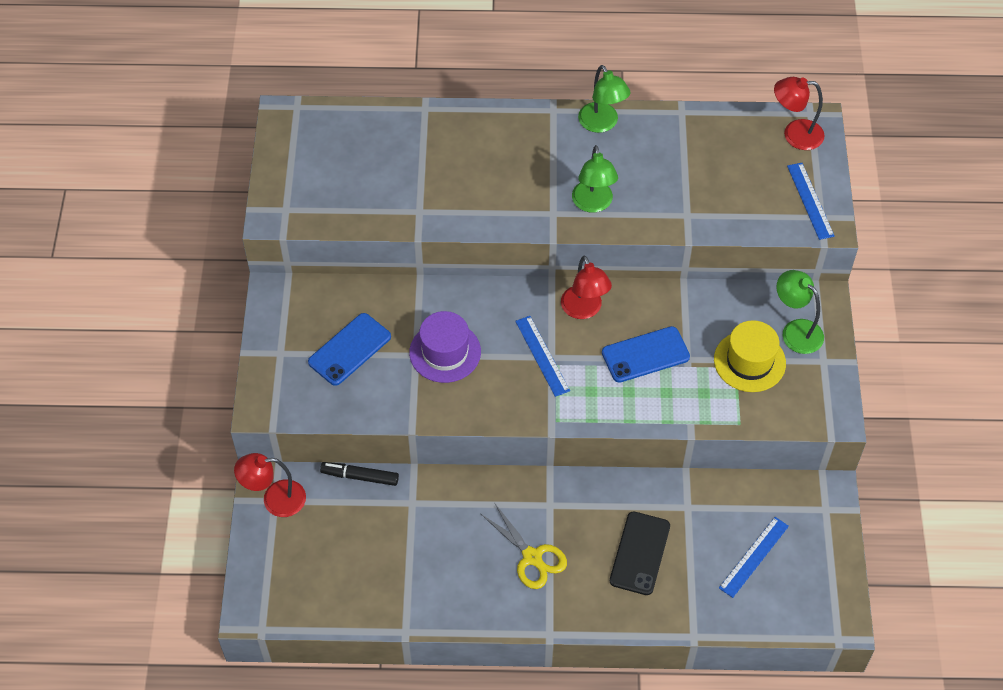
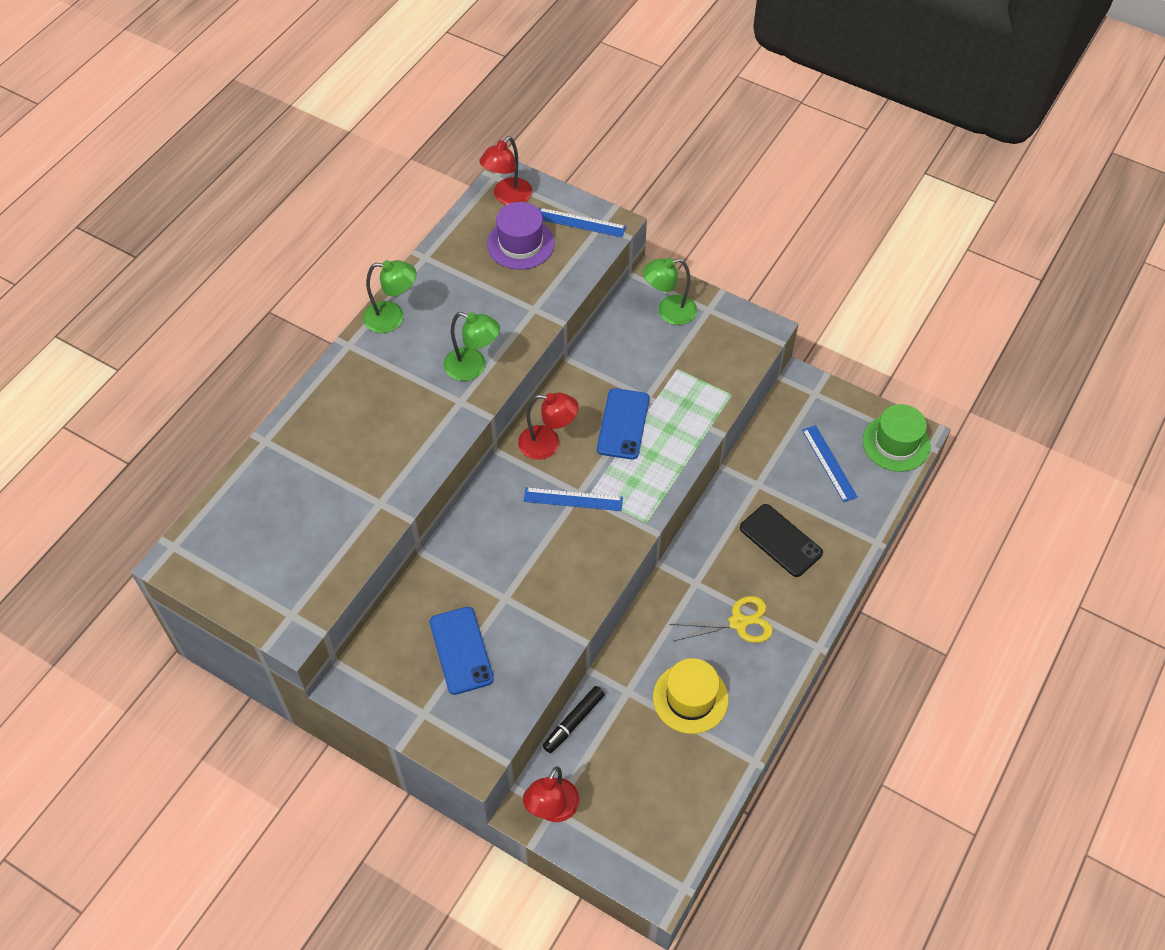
camera: 60 degrees left, 0 degrees up
purple hat [409,311,481,383] -> purple hat moved to [487,202,555,270]
yellow hat [714,320,786,392] -> yellow hat moved to [653,658,729,734]
none -> green hat [862,404,931,472]

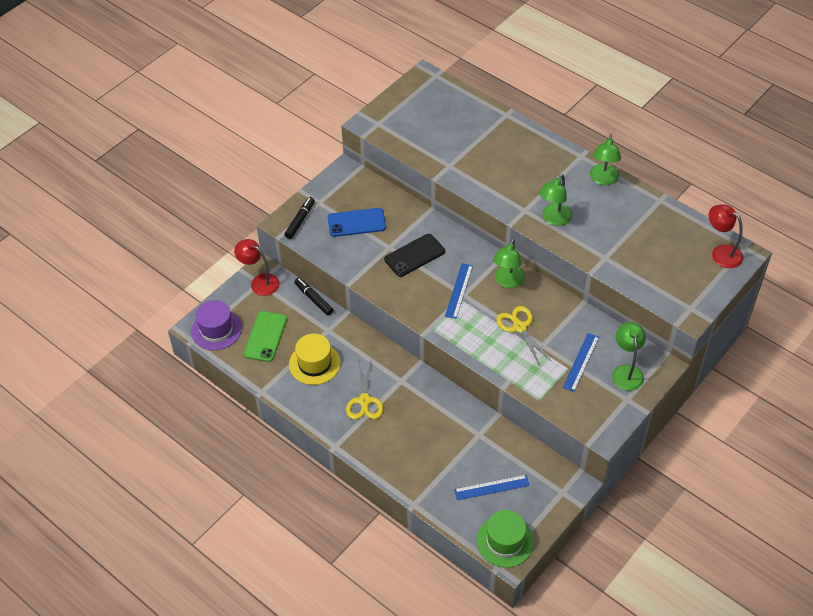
camera: 100 degrees right, 5 degrees down
purple hat [487,202,555,270] -> purple hat moved to [191,300,242,350]
red lamp [518,392,579,460] -> green lamp [493,239,525,288]
blue ruler [539,208,626,237] -> blue ruler moved to [563,333,599,392]
blue phone [597,388,650,460] -> yellow scissors [496,306,551,366]
black phone [740,504,823,577] -> black phone moved to [384,234,445,277]
none -> green phone [244,311,287,362]
none -> black marker [284,197,315,239]

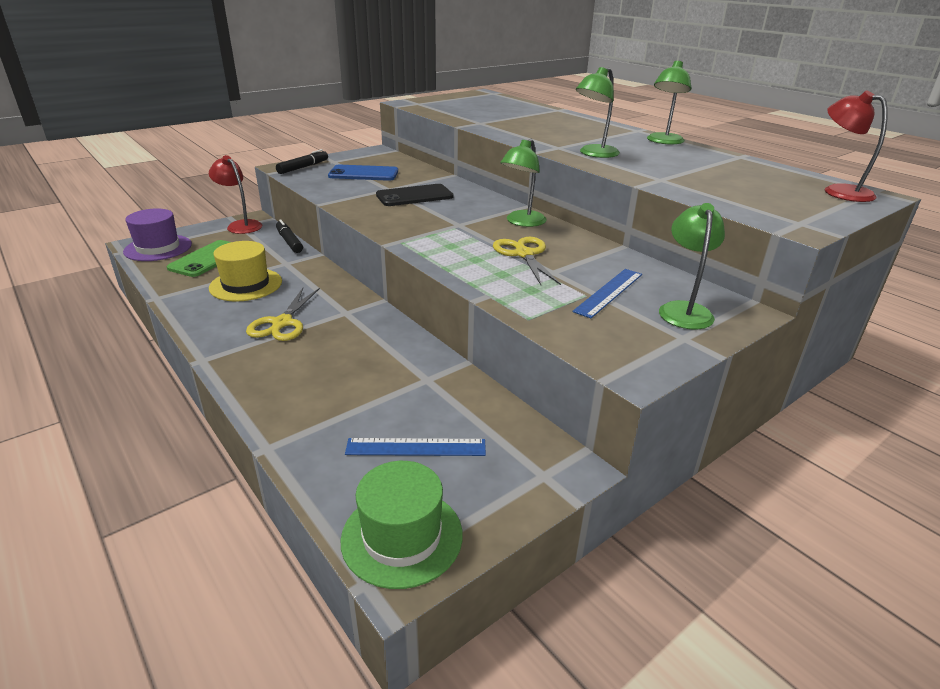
camera: 10 degrees right, 20 degrees down
blue ruler [445,263,473,319] -> none

